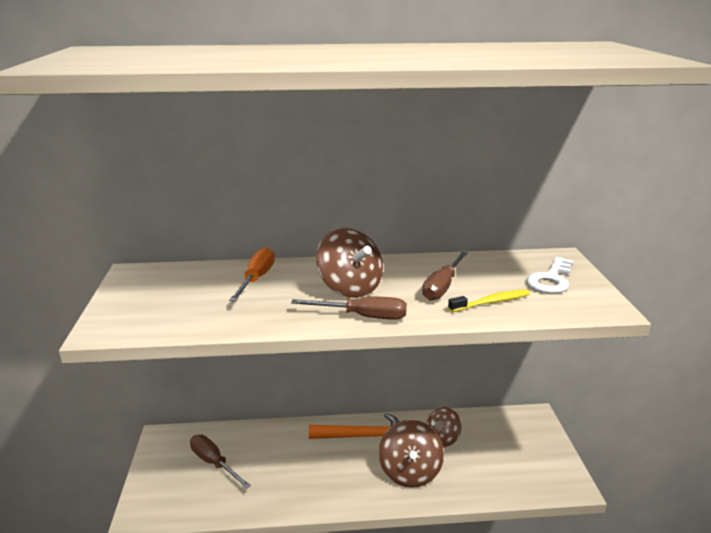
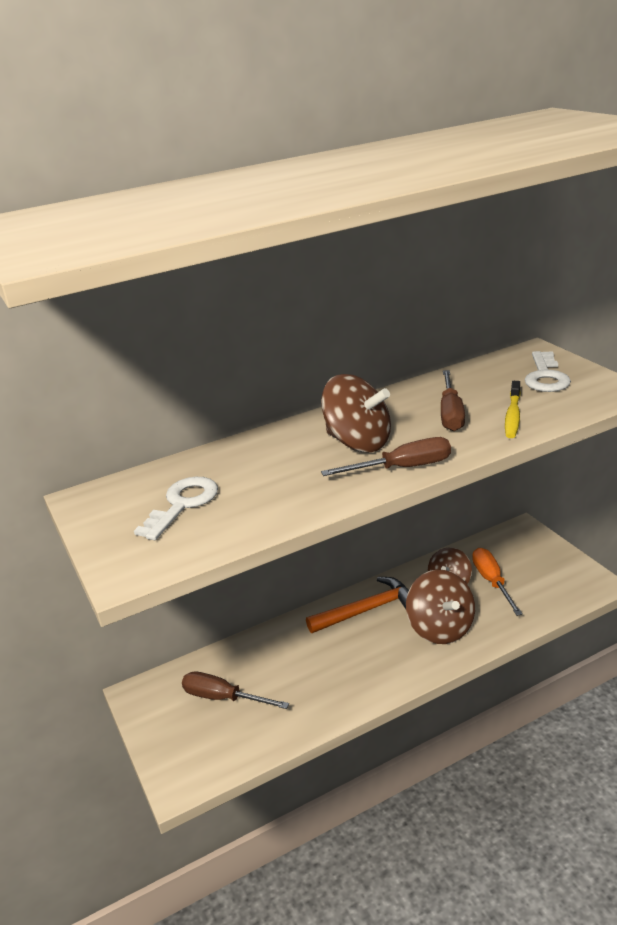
camera: 20 degrees left, 5 degrees up
orange screwdriver [229,247,275,302] -> orange screwdriver moved to [472,548,523,616]
yellow toothbrush [448,289,530,312] -> yellow toothbrush turned 150 degrees clockwise [505,381,521,438]
none -> white key [134,477,218,540]

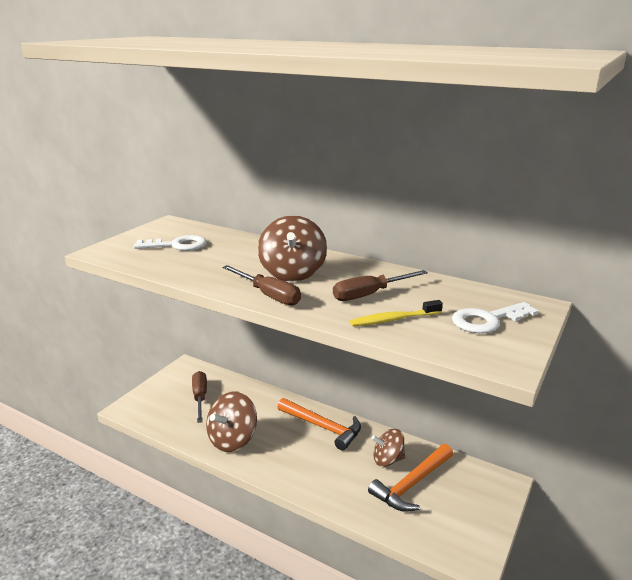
camera: 55 degrees right, 5 degrees down
brown spinning top [406,570,475,644] -> brown spinning top moved to [206,391,257,452]
orange screwdriver [472,548,523,616] -> orange hammer [368,444,453,512]

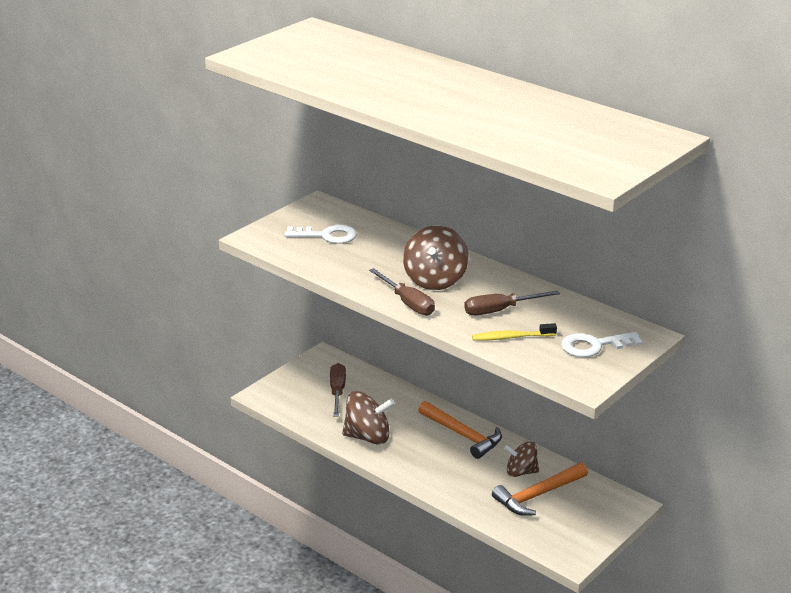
camera: 10 degrees right, 5 degrees up
brown spinning top [206,391,257,452] -> brown spinning top turned 135 degrees counterclockwise [342,391,395,445]

